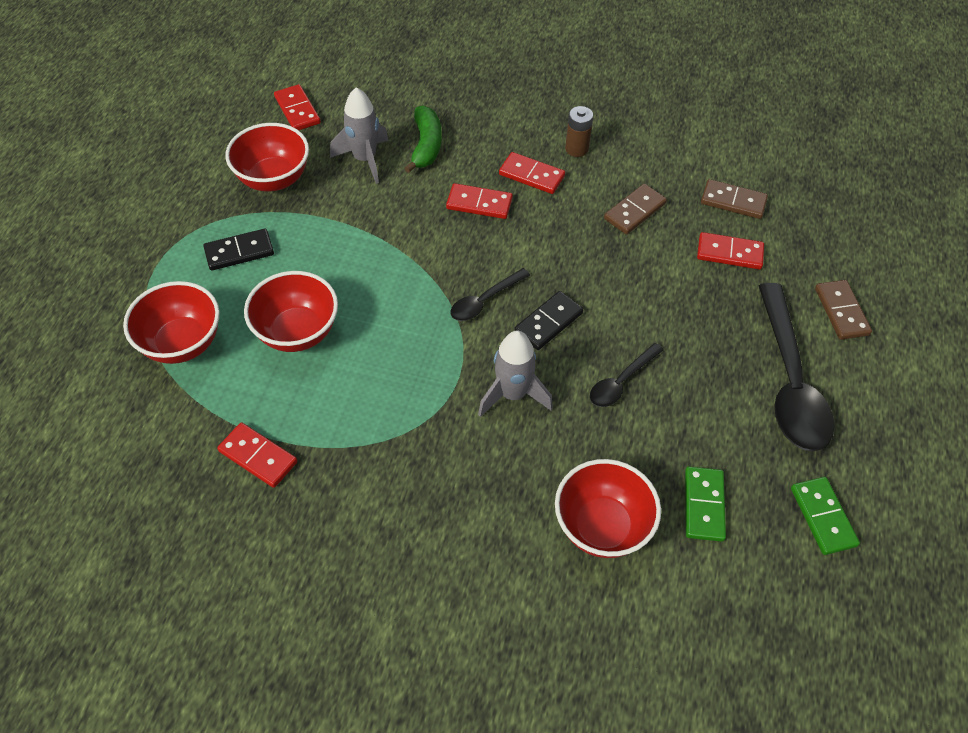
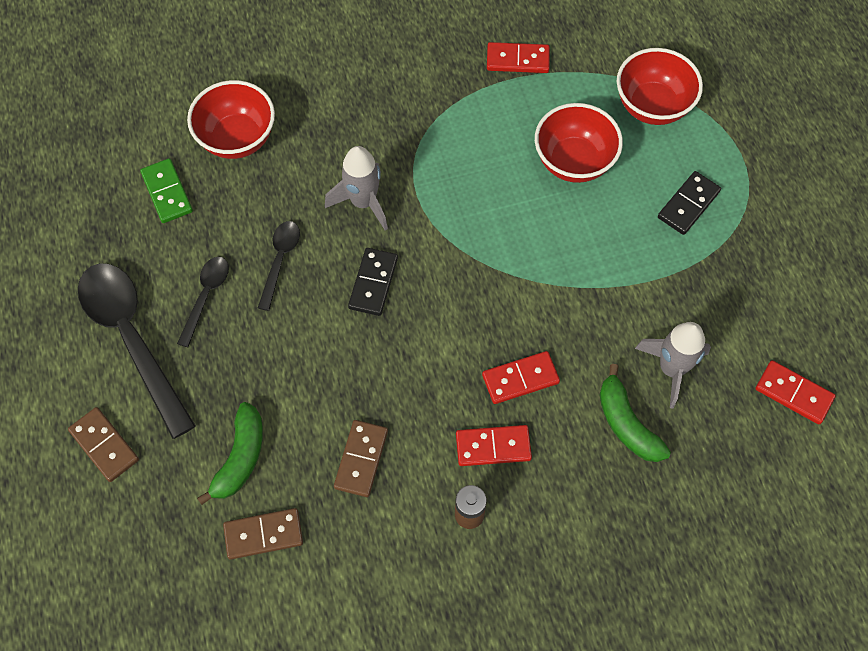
camera: 150 degrees right, 10 degrees up
red bowl [225,123,309,191] -> none
black spoon [450,268,530,321] -> black spoon moved to [177,257,229,347]
red domino [697,232,764,269] -> green banana [197,402,263,505]
green domino [791,477,860,555] -> none

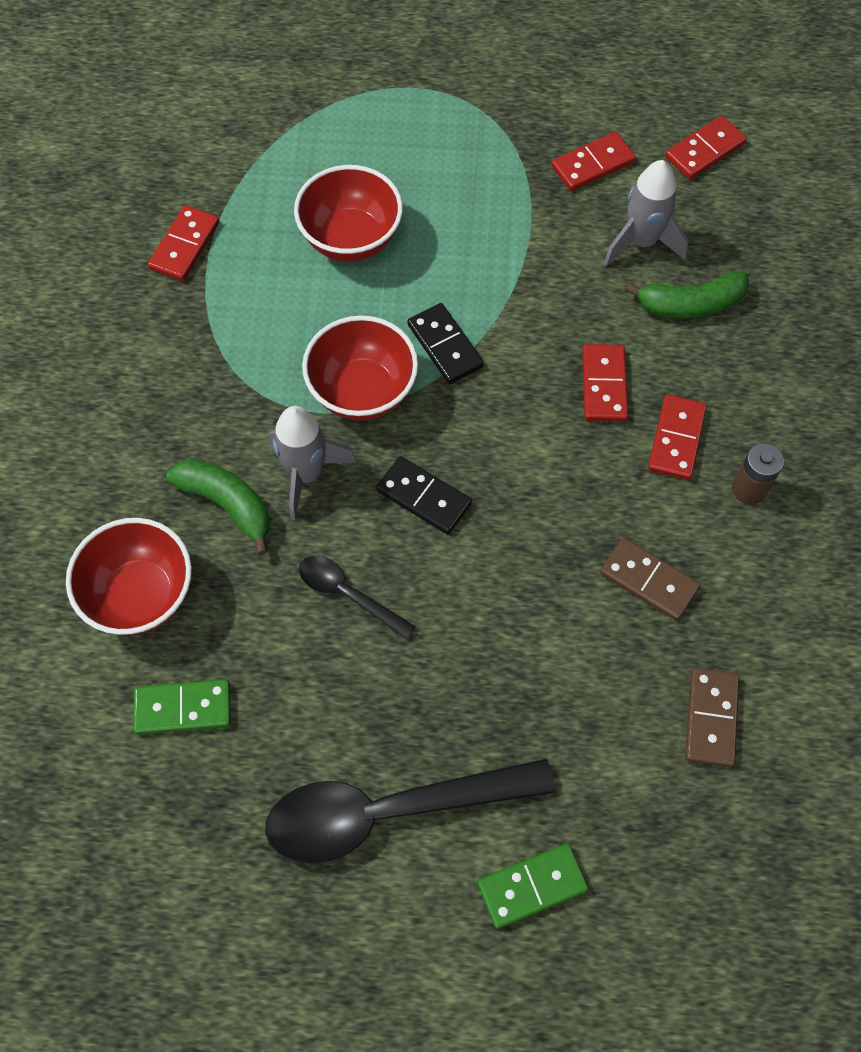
camera: 70 degrees left, 0 degrees up
brown domino [68,407,139,482] -> green domino [478,844,588,929]
black spoon [177,257,229,347] -> none
green banana [197,402,263,505] -> green banana moved to [166,459,270,555]
red bowl [617,48,703,125] -> red bowl moved to [302,315,418,421]
black domino [658,171,721,235] -> black domino moved to [407,303,484,384]
none -> red domino [551,132,636,191]

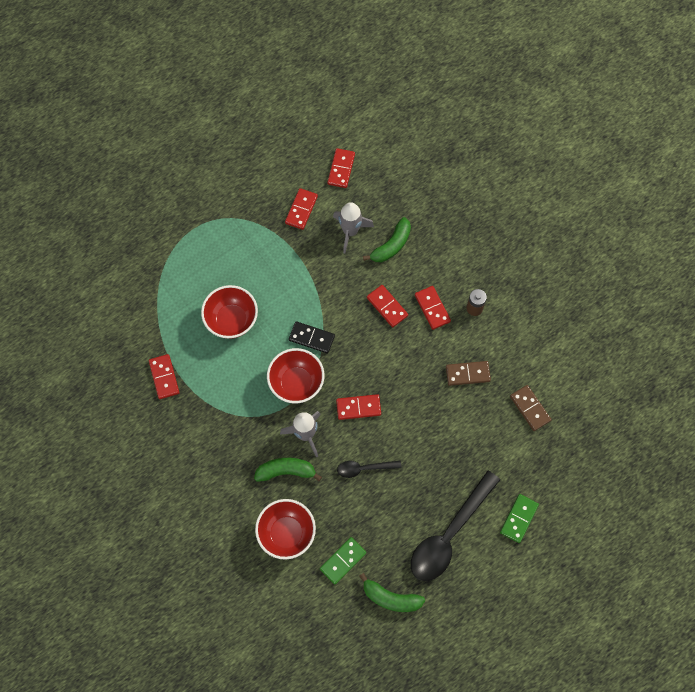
camera: 40 degrees left, 5 degrees up
black domino [376,456,472,534] -> red domino [336,394,381,420]
none -> green banana [359,573,425,612]

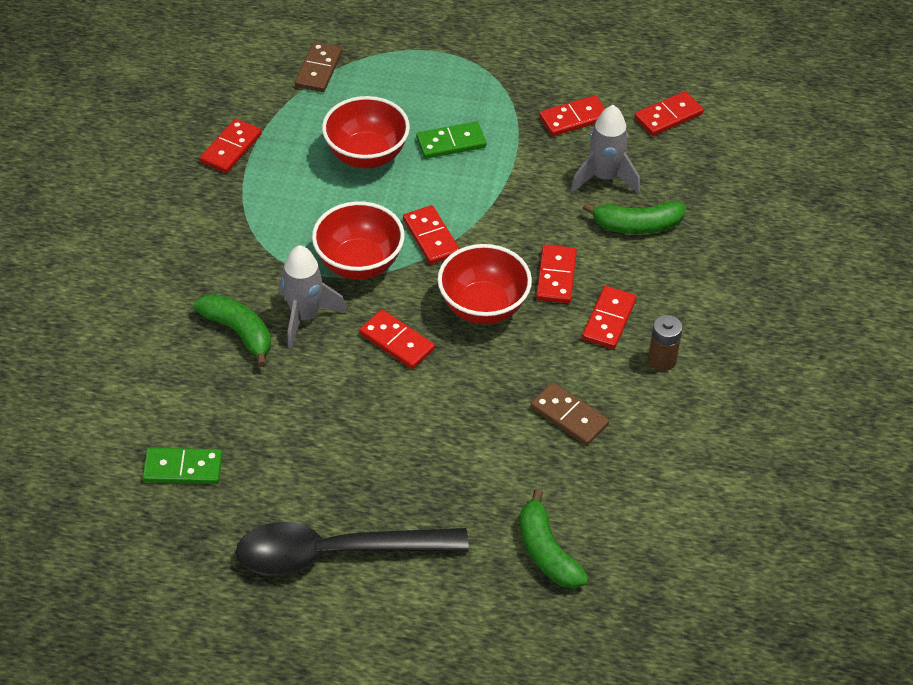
camera: 45 degrees right, 20 degrees down
red bowl [255,499,316,560] -> red bowl moved to [438,244,532,324]
black domino [289,321,335,354] -> red domino [403,205,460,264]
black spoon [337,461,401,478] -> none
green banana [359,573,425,612] -> green banana moved to [520,489,589,589]
green domino [500,494,539,543] -> green domino moved to [416,121,486,159]
brown domino [510,385,552,431] -> brown domino moved to [295,42,342,92]

